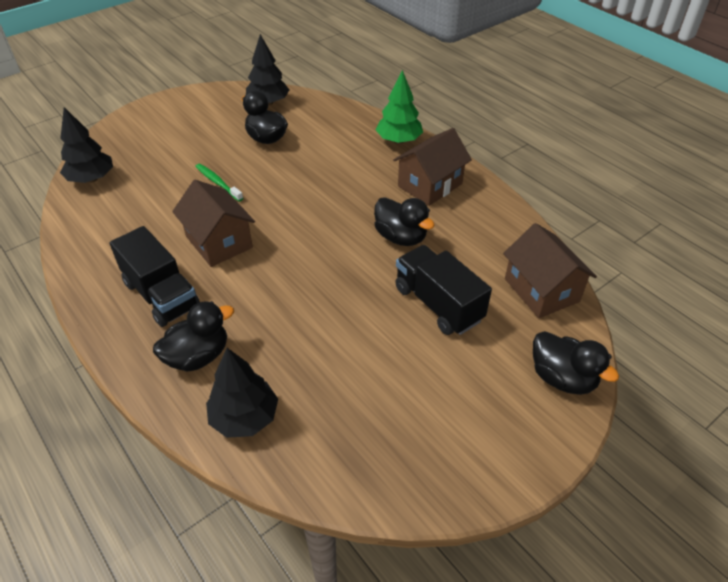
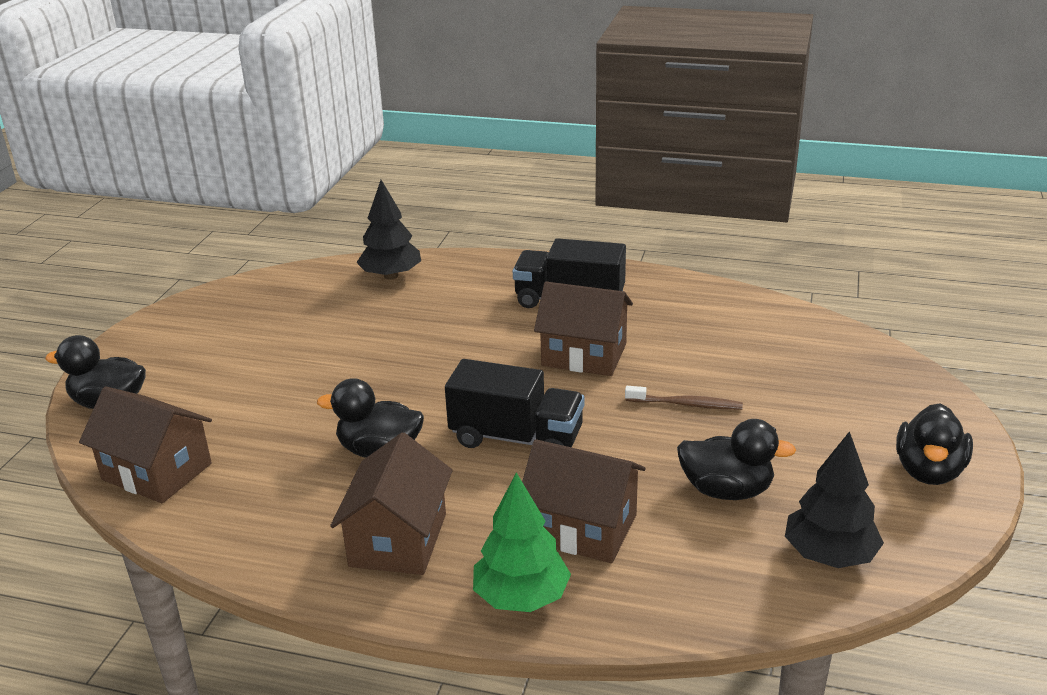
camera: 145 degrees right, 15 degrees down
black tree [60,107,113,183] -> none
black duck [153,301,234,372] -> black duck moved to [896,403,973,485]
green toothbrush [195,164,243,201] -> brown toothbrush [625,386,743,410]
black truck [395,245,492,335] -> black truck moved to [445,359,584,448]
none -> brown house [522,439,646,563]

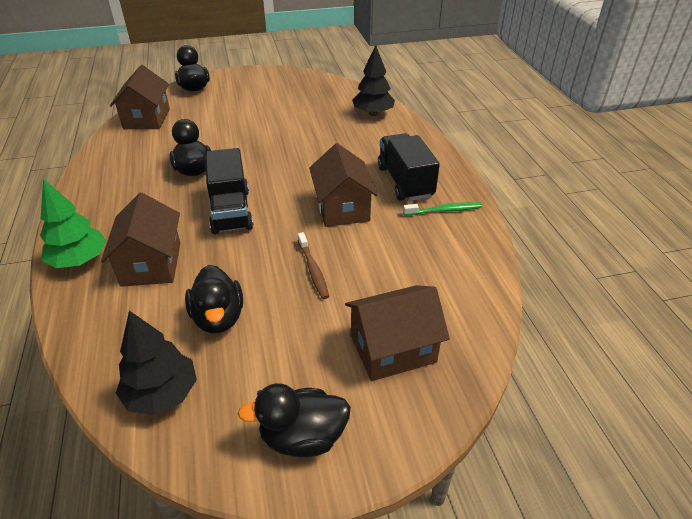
camera: 60 degrees right, 10 degrees up
brown house [330,432,453,575] -> brown house moved to [345,285,450,381]
none -> green toothbrush [403,202,482,216]

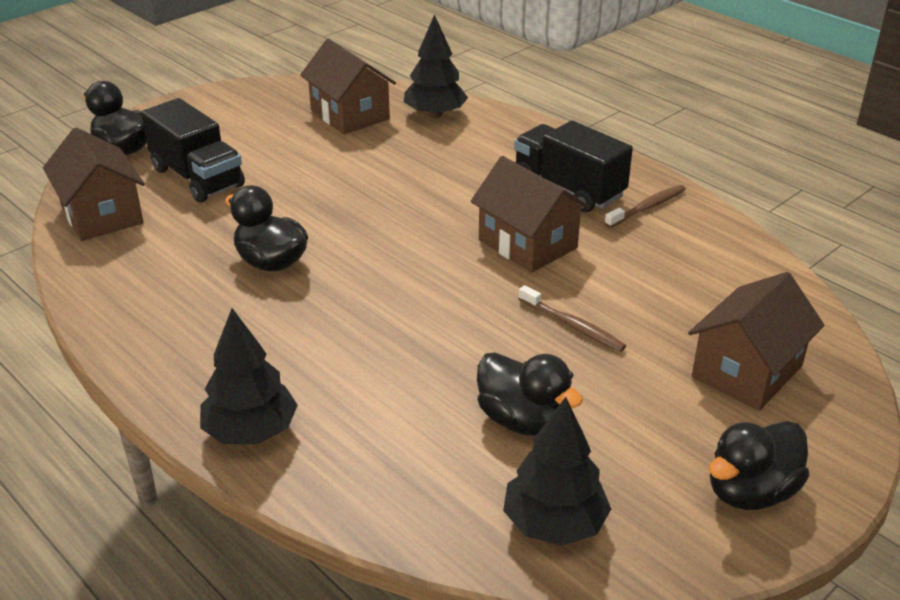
camera: 30 degrees left, 5 degrees down
green tree [40,179,106,268] -> black tree [200,308,298,444]
brown house [101,193,180,287] -> brown house moved to [300,39,396,134]
black truck [205,148,253,234] -> black truck moved to [141,98,245,203]
green toothbrush [403,202,482,216] -> brown toothbrush [605,185,686,228]

